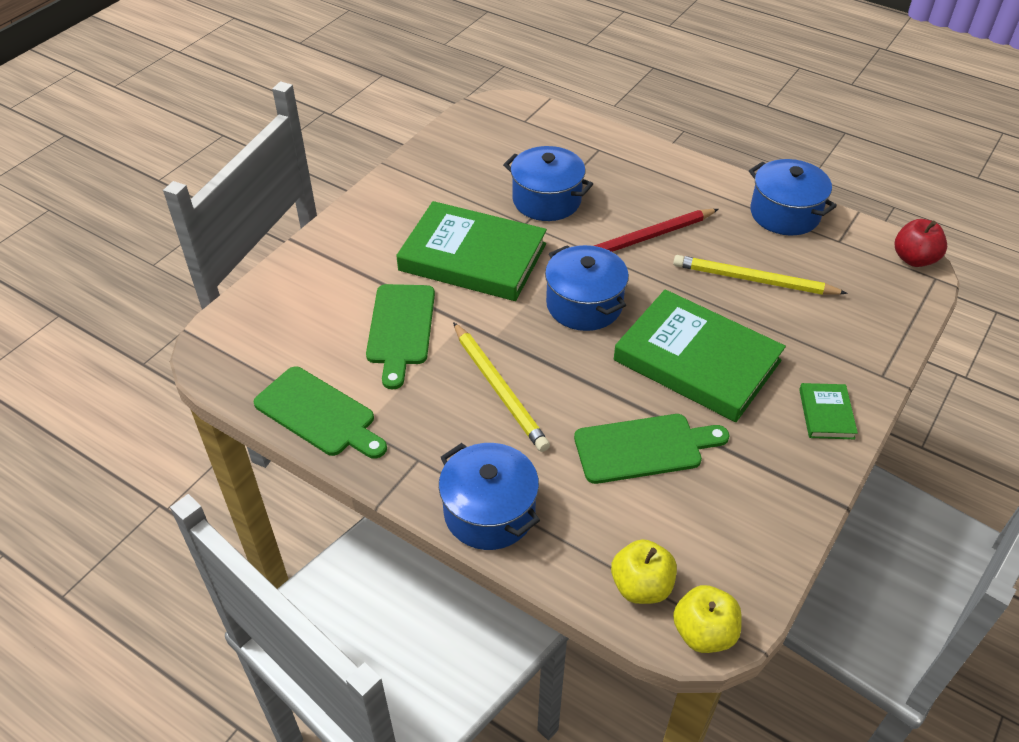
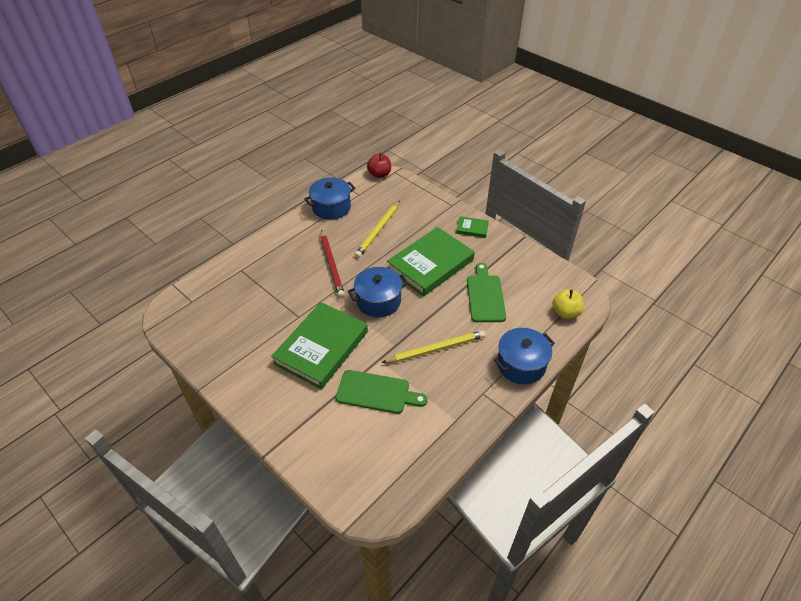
camera: 80 degrees left, 0 degrees up
green cutting board [253,366,387,459] -> none
blue pot [503,146,593,221] -> none
yellow apple [673,585,742,653] -> none

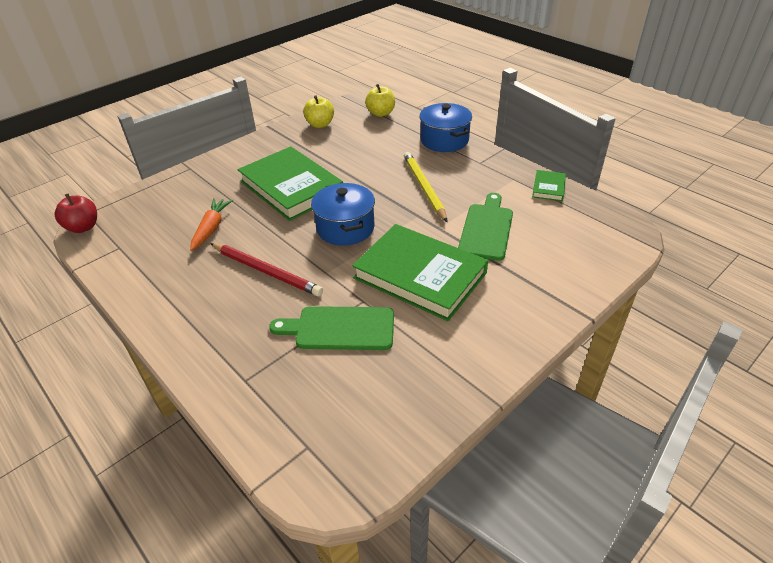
camera: 85 degrees left, 5 degrees down
blue pot [304,177,355,220] -> none
red pencil [321,230,345,298] -> red pencil turned 45 degrees clockwise [210,243,323,296]
yellow pencil [355,201,400,258] -> orange carrot [190,198,233,251]
green book [456,216,489,238] -> green book moved to [532,170,566,201]
green cutting board [467,263,506,322] -> green cutting board moved to [269,306,394,350]
none -> yellow apple [303,95,334,128]

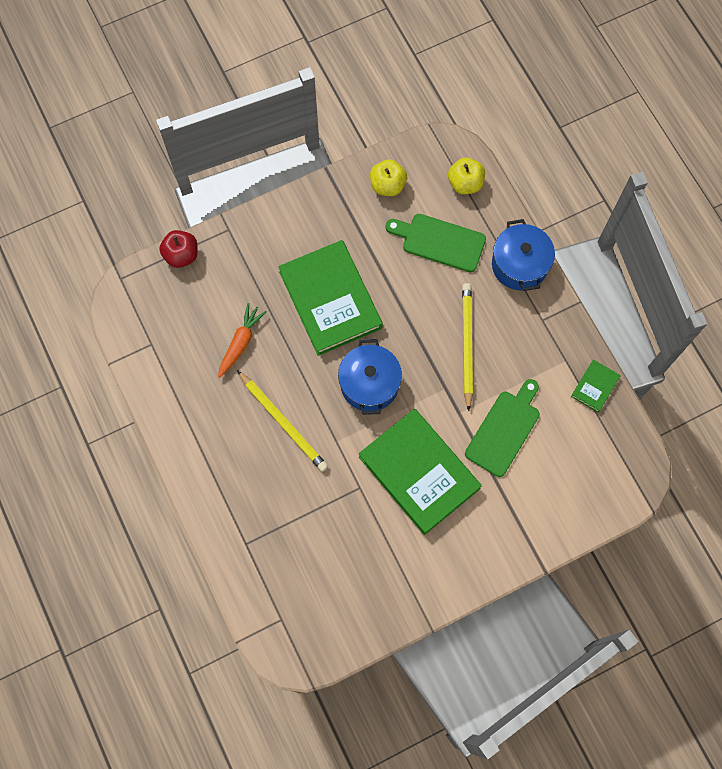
camera: 15 degrees right, 30 degrees up
red apple [55,193,97,233] -> red apple moved to [159,230,198,268]
red pencil [210,243,323,296] -> yellow pencil [237,370,328,472]
green cutting board [269,306,394,350] -> green cutting board moved to [385,214,486,272]

